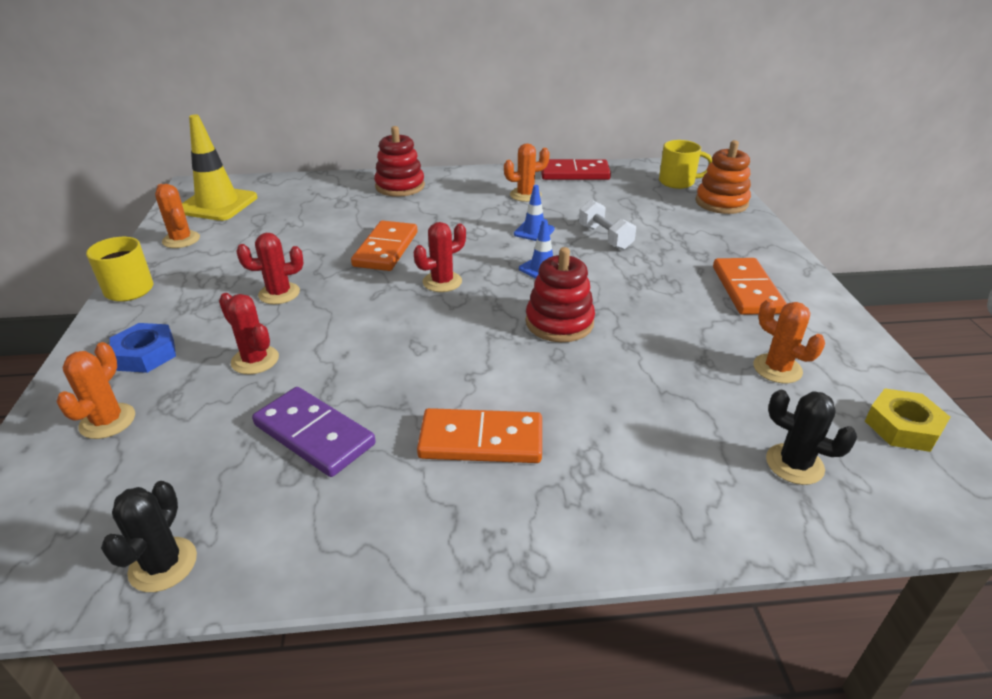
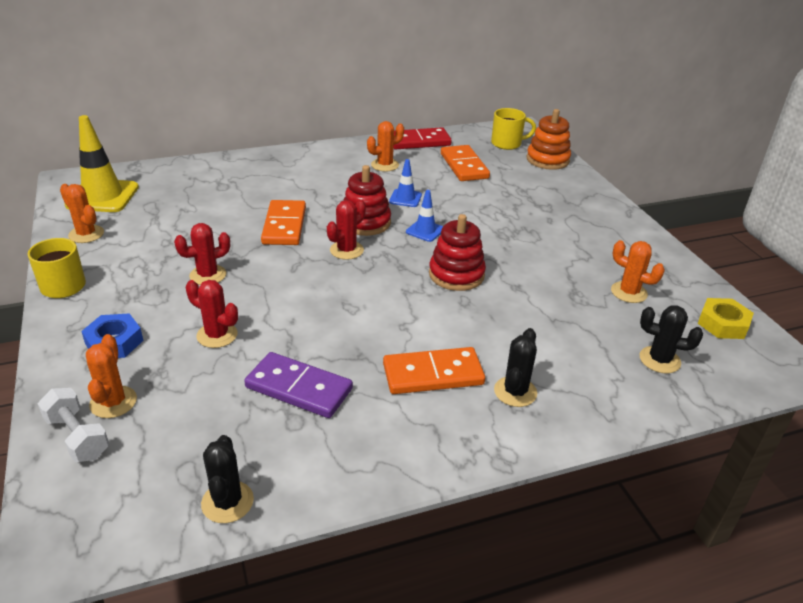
camera: 15 degrees left, 0 degrees up
red stacking toy [374,126,425,197] -> red stacking toy moved to [343,165,391,236]
white dumbbell [579,200,636,250] -> white dumbbell moved to [37,388,109,462]
orange domino [713,258,787,315] -> orange domino moved to [441,145,490,181]
none -> black cactus [494,328,537,407]

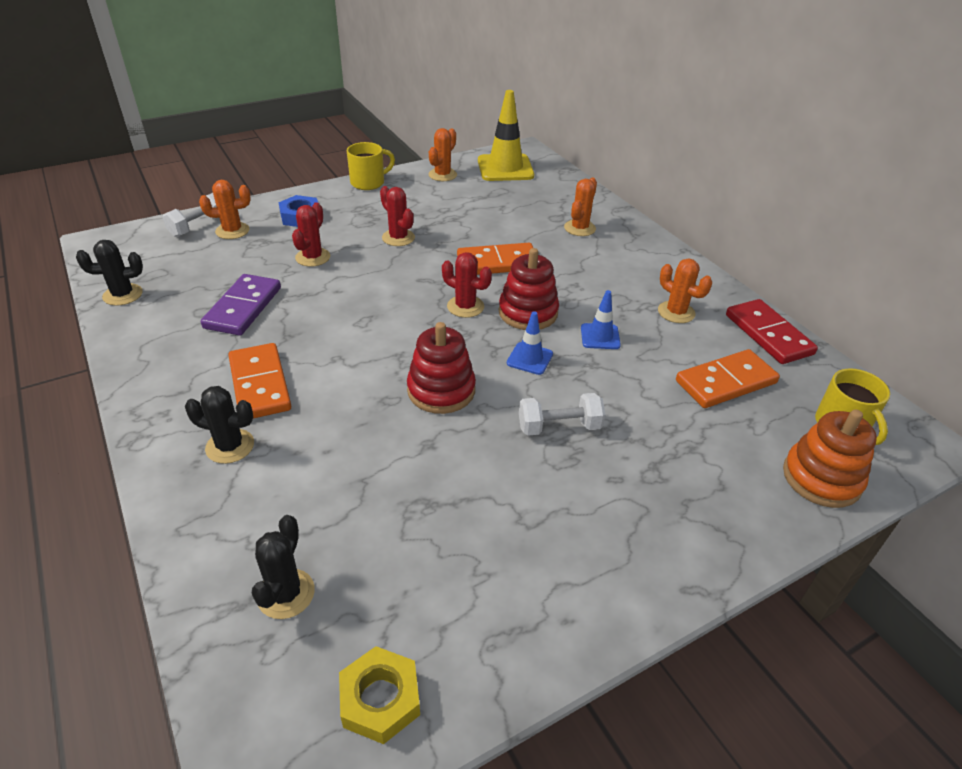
camera: 80 degrees right, 5 degrees up
orange cactus [611,240,665,303] -> orange cactus moved to [564,178,597,236]
none -> white dumbbell [519,393,605,436]

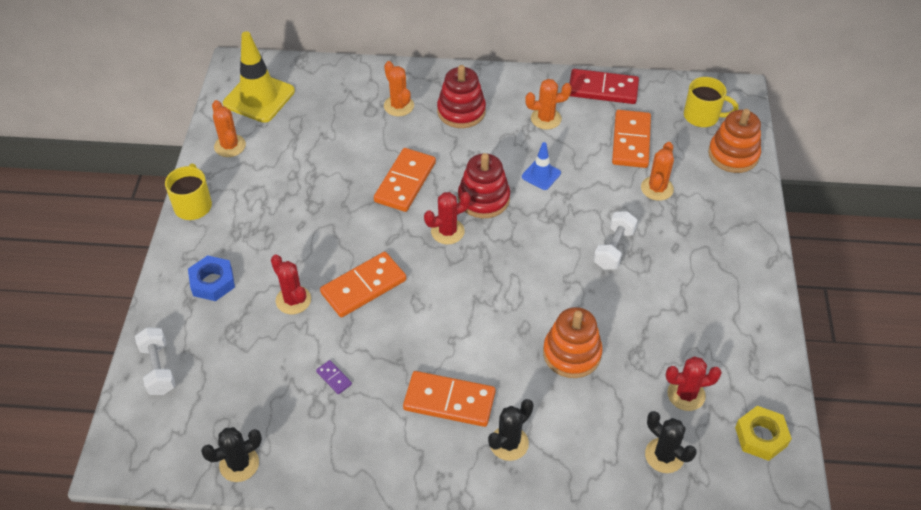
camera: 55 degrees left, 10 degrees up
black cactus [76,240,143,306] -> black cactus turned 45 degrees clockwise [201,427,262,482]
orange cactus [199,180,251,239] -> orange cactus moved to [641,142,674,201]
purple domino [201,274,281,336] -> purple domino [316,360,352,394], size x0.43
red cactus [380,186,415,246] -> red cactus moved to [666,356,722,411]
red stacking toy [407,322,476,414] -> red stacking toy moved to [437,65,486,128]
blue traffic cone [507,311,553,375] -> none
none -> orange domino [320,252,406,317]
none -> orange stacking toy [543,307,603,378]

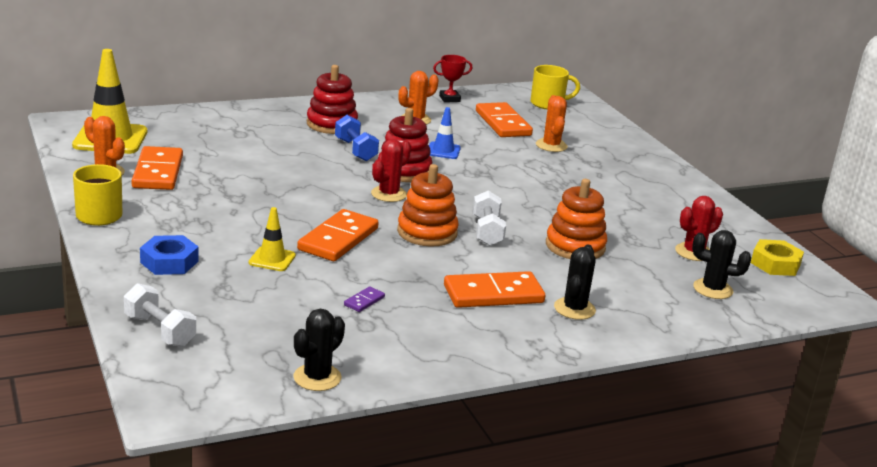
camera: 30 degrees left, 25 degrees down
red cactus [271,255,311,314] -> yellow traffic cone [248,207,296,271]
purple domino [316,360,352,394] -> purple domino turned 75 degrees counterclockwise [344,286,385,312]
orange domino [374,148,436,212] -> orange domino moved to [132,146,183,190]
orange cactus [384,61,414,116] -> none
red domino [569,69,639,104] -> red trophy [433,55,472,102]
white dumbbell [594,211,638,269] -> white dumbbell moved to [473,190,506,246]
orange stacking toy [708,109,761,173] -> orange stacking toy moved to [397,164,459,246]
none -> blue dumbbell [335,115,379,161]

